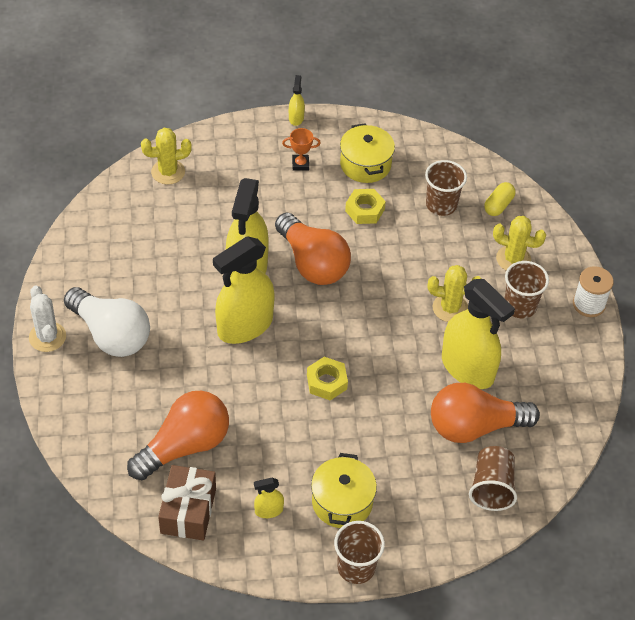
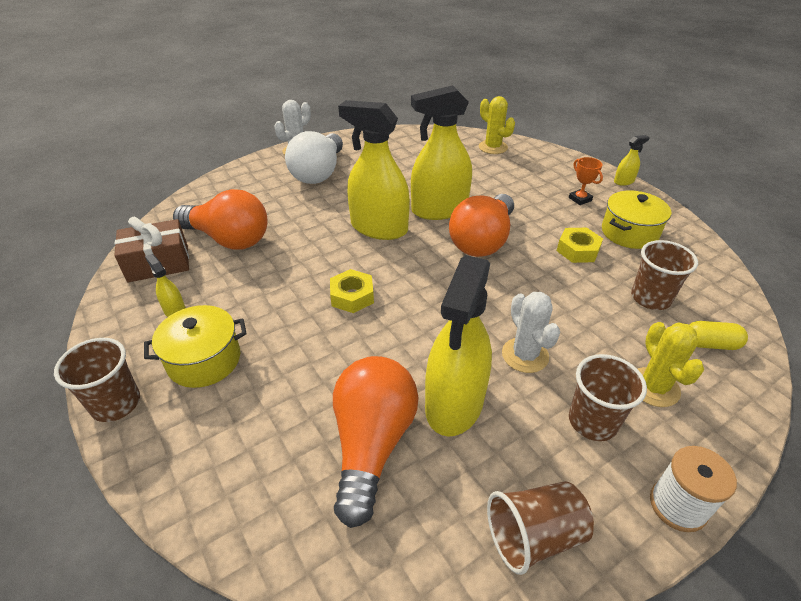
camera: 65 degrees right, 10 degrees down
yellow cactus [428,265,481,322] -> white cactus [502,292,560,373]
orange light bulb [431,383,540,443] -> orange light bulb turned 45 degrees clockwise [333,356,419,528]
brown cup [469,446,517,511] -> brown cup moved to [487,481,594,575]

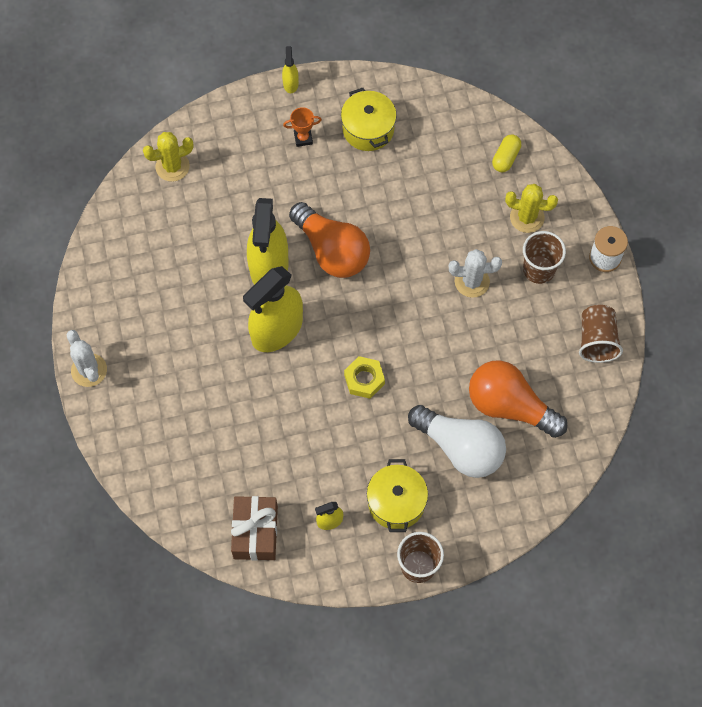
camera: 70 degrees left, 25 degrees up
orange light bulb [173,189,267,250] -> none
white light bulb [285,131,343,184] -> white light bulb moved to [408,405,506,478]
yellow spray bottle [425,255,492,437] -> none
yellow nut [557,228,603,263] -> none
brown cup [631,240,698,310] -> none

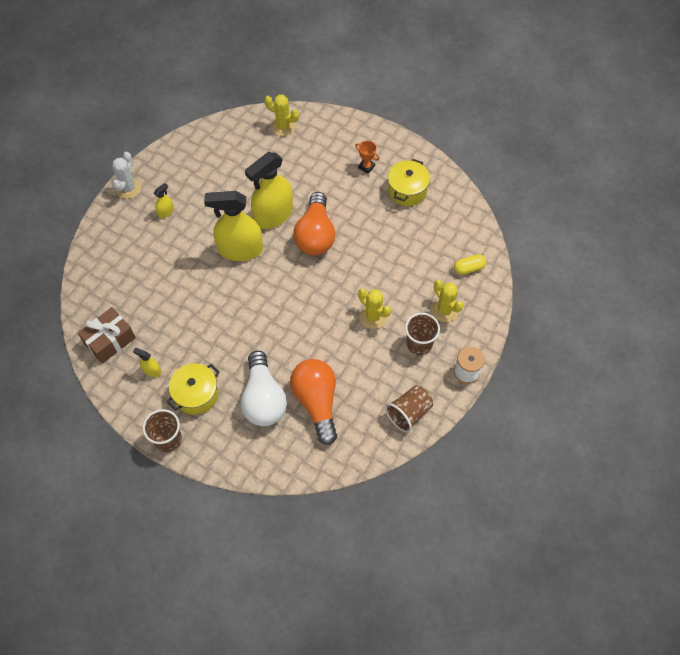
camera: 45 degrees right, 5 degrees down
yellow spray bottle [282,46,299,93] -> yellow spray bottle moved to [154,183,174,218]
yellow nut [344,356,385,399] -> none
white cactus [449,249,502,298] -> yellow cactus [358,289,391,329]

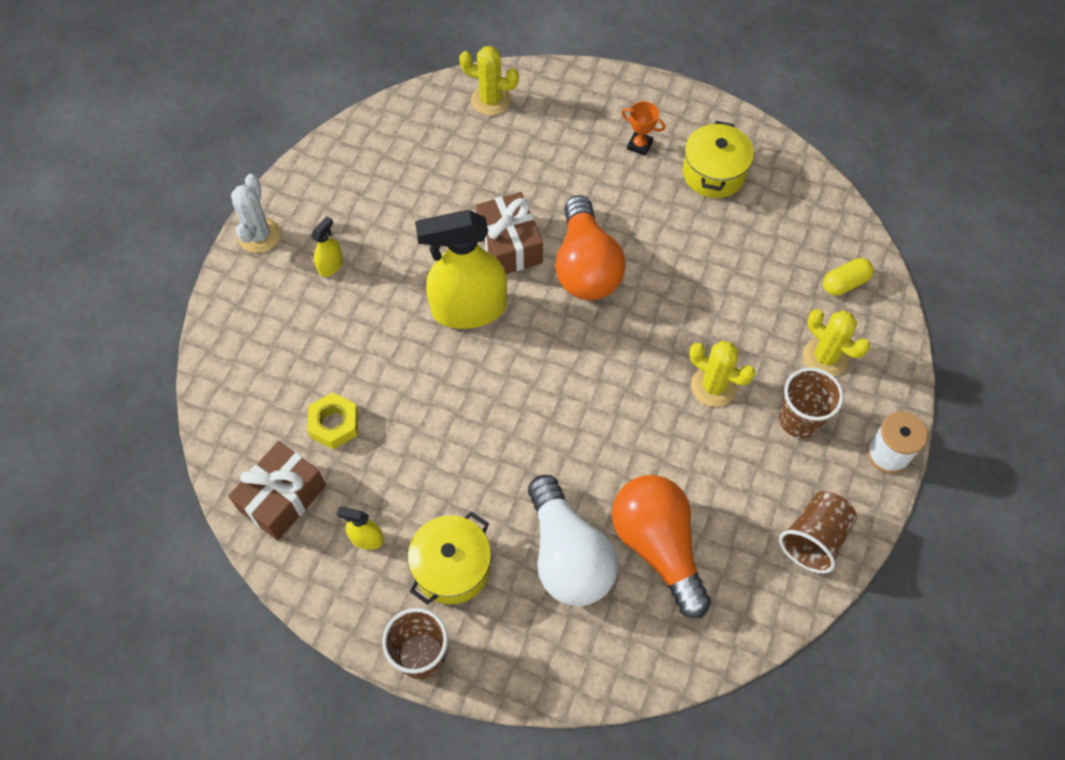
camera: 10 degrees left, 0 degrees up
yellow spray bottle [245,152,293,229] -> brown gift [476,192,543,274]
none -> yellow nut [307,392,358,449]

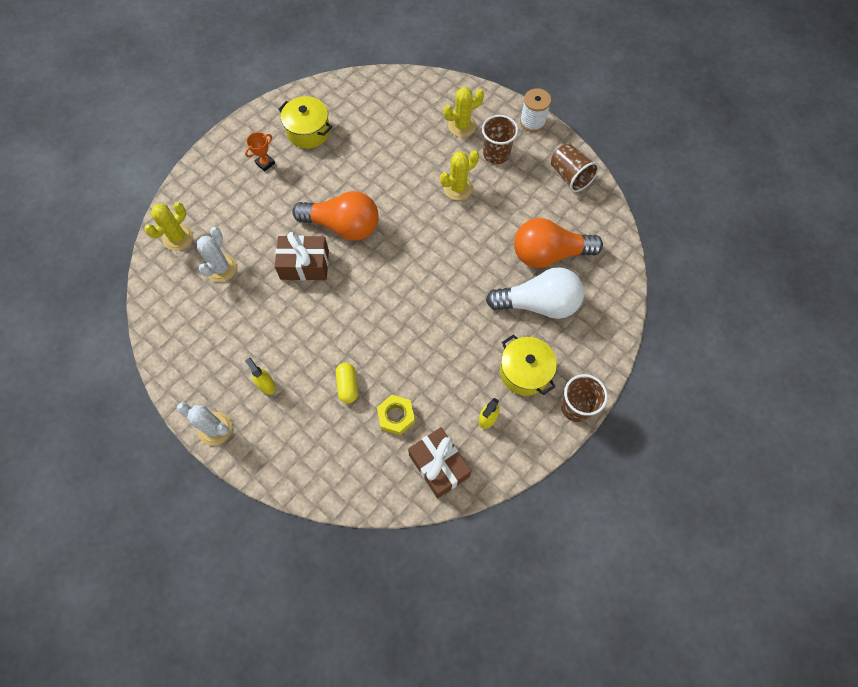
camera: 70 degrees left, 5 degrees up
yellow spray bottle [415,210,507,329] -> none
yellow capsule [823,258,874,296] -> yellow capsule moved to [336,363,358,403]
none -> white cactus [197,227,237,282]

